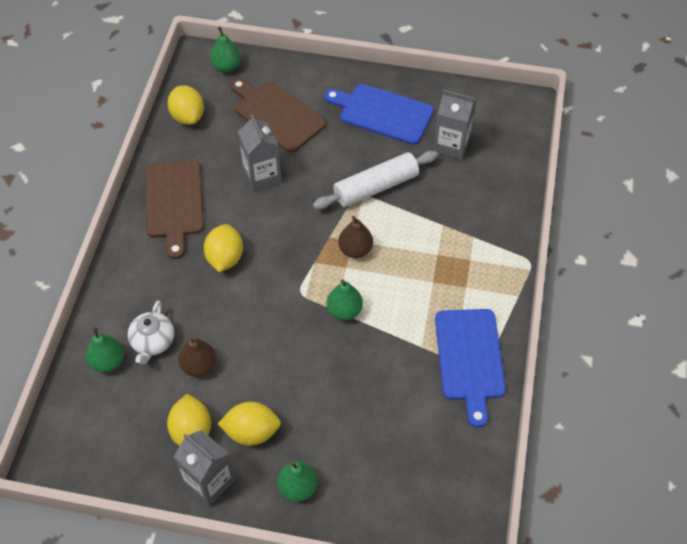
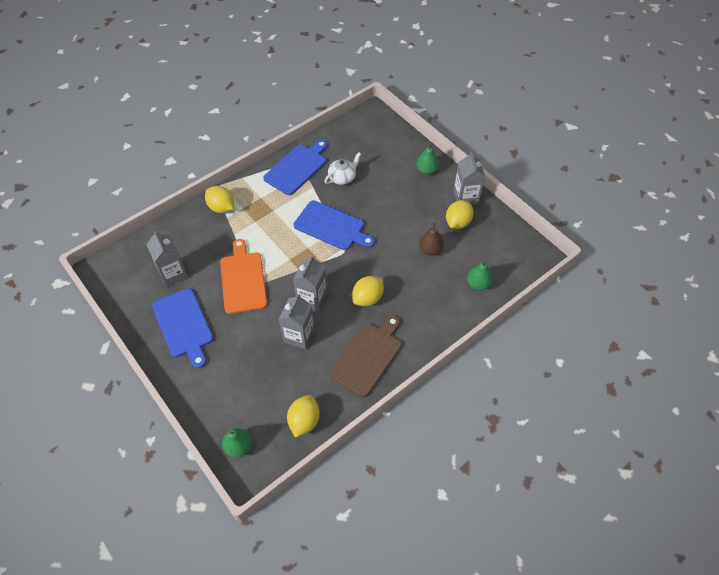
camera: 140 degrees left, 0 degrees up
white teapot [128,300,174,364] -> white teapot moved to [325,152,361,185]
yellow lemon [218,402,281,446] -> yellow lemon moved to [205,186,234,213]
brown cutting board [230,78,326,153] -> none
white rolling pin [313,151,438,209] -> orange cutting board [220,239,267,314]
green pear [327,279,363,320] -> blue cutting board [294,201,375,250]
brown pear [338,216,373,258] -> none
none -> grey carton [293,255,327,311]

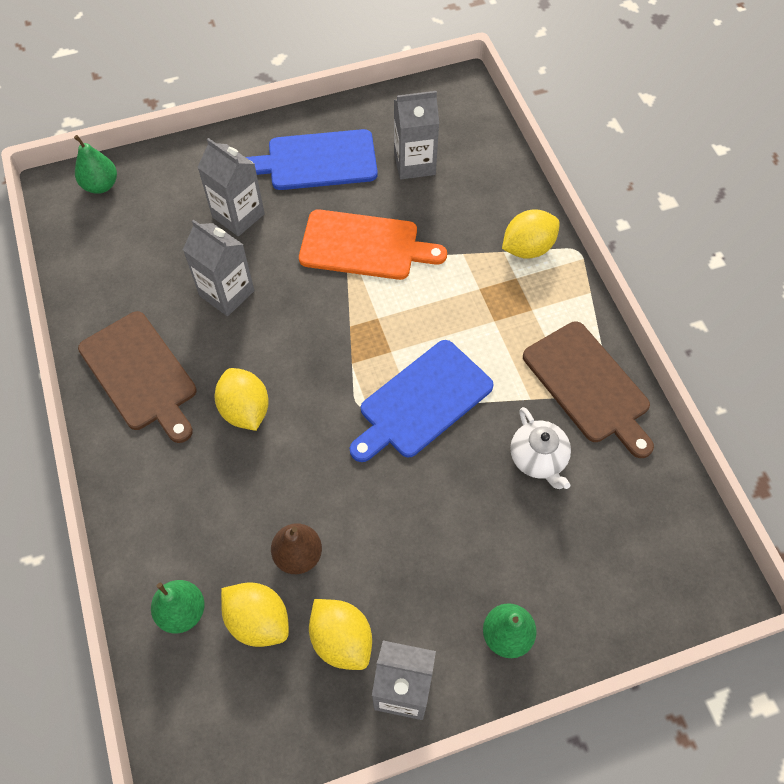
camera: 110 degrees right, 5 degrees up
blue cutting board [263,140,328,195] -> brown cutting board [523,321,654,458]
yellow lemon [287,395,320,438] -> yellow lemon moved to [221,582,289,647]
grey carton [293,255,327,311] -> grey carton moved to [197,138,265,236]

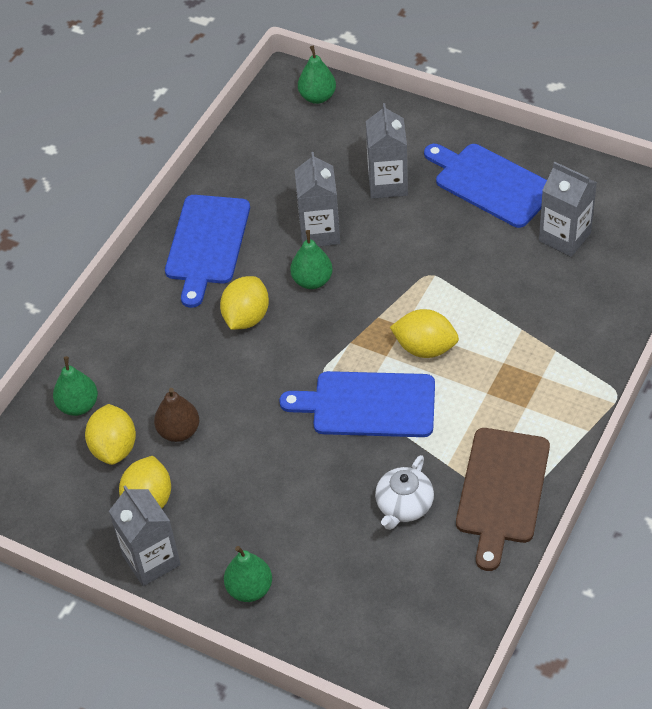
camera: 50 degrees right, 10 degrees down
brown cutting board [78,311,197,443] -> blue cutting board [165,195,250,308]
orange cutting board [299,209,447,280] -> none
yellow lemon [502,209,560,259] -> yellow lemon moved to [390,309,459,358]
none -> green pear [290,230,333,289]

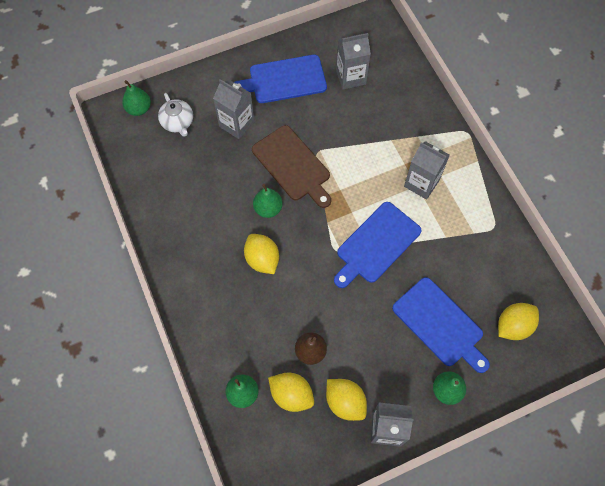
camera: 55 degrees left, 15 degrees up
blue cutting board [165,195,250,308] -> blue cutting board moved to [392,277,490,373]
grey carton [295,152,340,246] -> grey carton moved to [404,141,450,200]
white teapot [375,455,434,530] -> white teapot moved to [158,93,193,137]
yellow lemon [390,309,459,358] -> yellow lemon moved to [498,303,539,340]
brown cutting board [456,428,550,571] -> brown cutting board moved to [252,125,331,208]

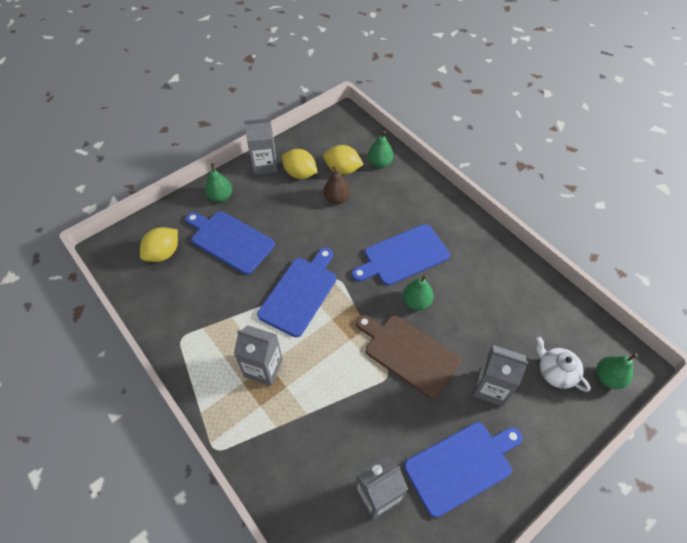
camera: 165 degrees right, 10 degrees down
yellow lemon [244,234,279,274] -> blue cutting board [352,224,450,286]

